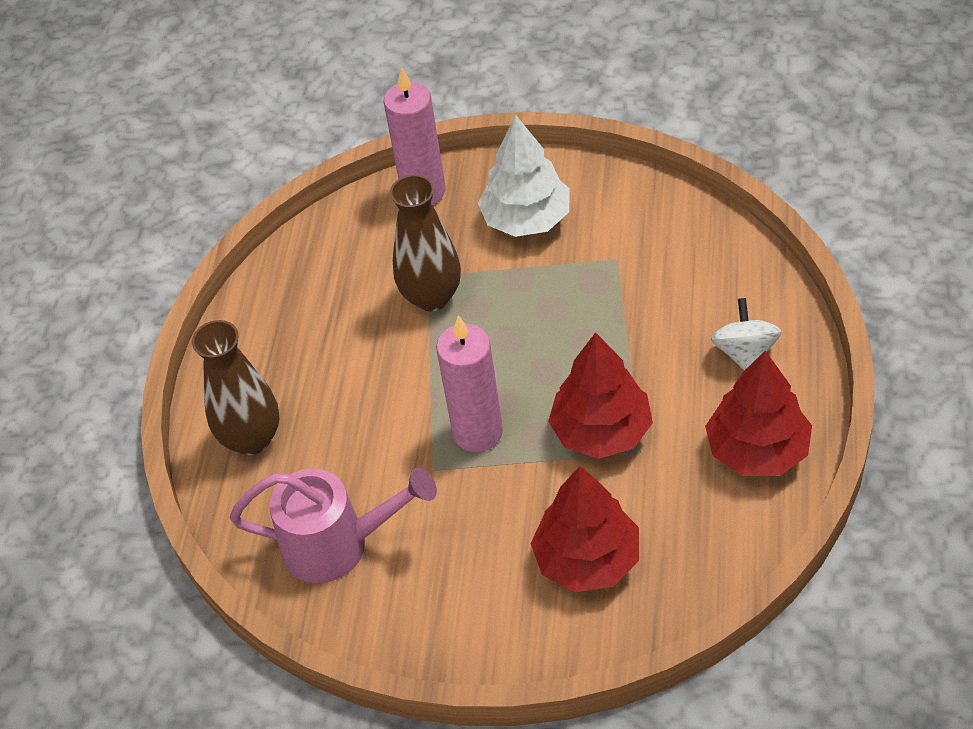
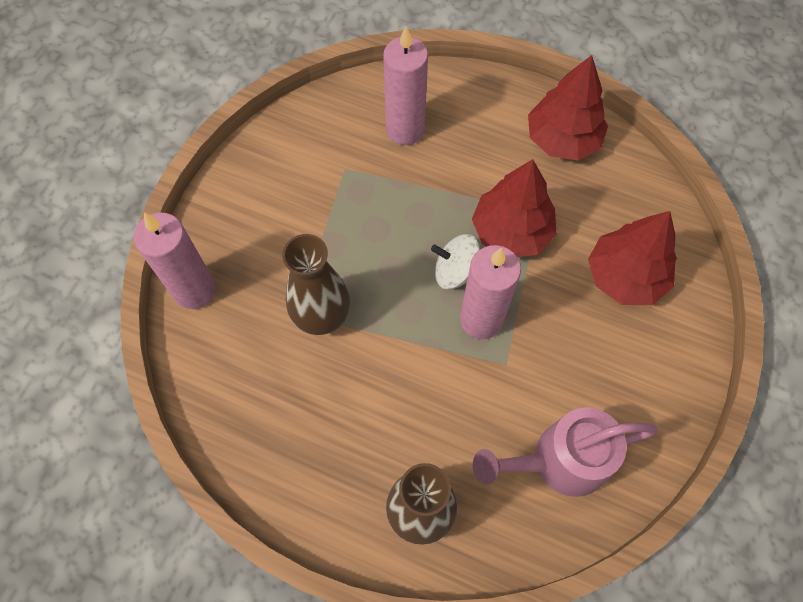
camera: 80 degrees left, 15 degrees up
pink watering can [230,467,437,583] -> pink watering can turned 120 degrees counterclockwise [473,407,658,497]
white tree [478,115,570,237] -> none
white spinning top [711,298,782,371] -> white spinning top moved to [431,234,480,289]
none -> pink candle [383,26,428,145]

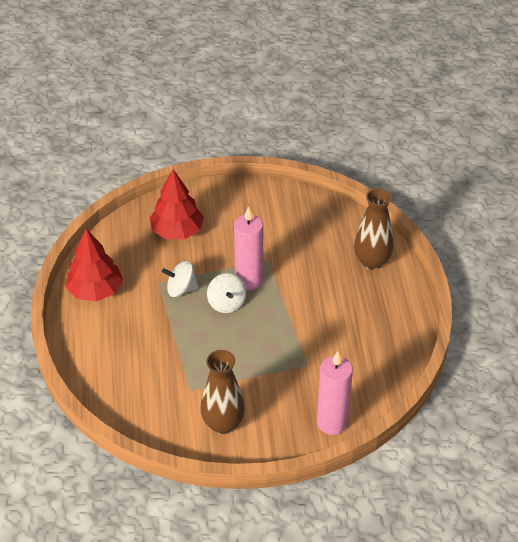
camera: 120 degrees left, 20 degrees down
brown vase [282,234,350,335] -> brown vase moved to [200,350,245,434]
pink candle [383,26,428,145] -> none
red tree [472,159,557,257] -> white spinning top [162,261,199,297]
pink watering can [473,407,658,497] -> none

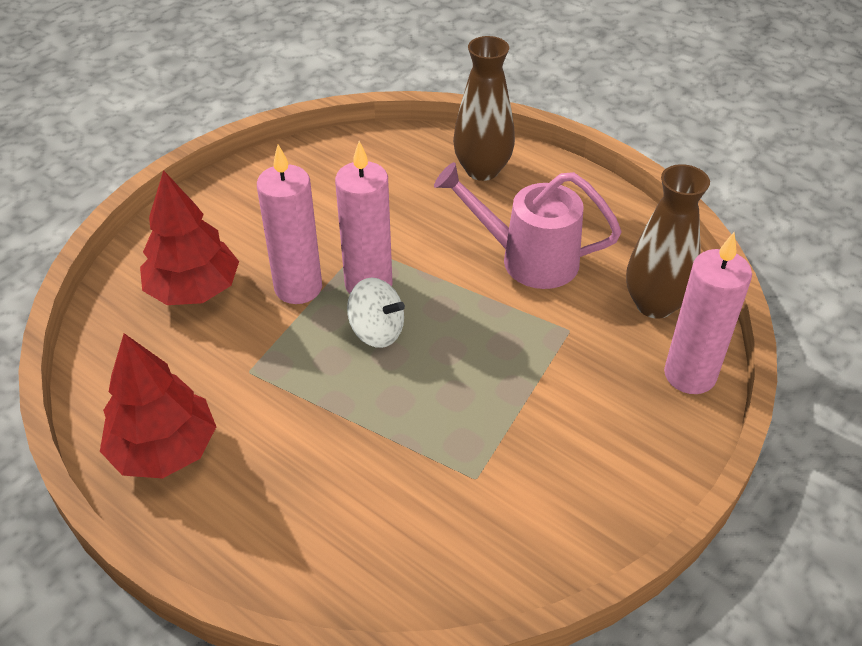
camera: 45 degrees left, 0 degrees up
white spinning top [162,261,199,297] -> none
brown vase [200,350,245,434] -> brown vase moved to [626,164,710,319]
none -> pink candle [257,145,322,304]
none -> pink watering can [434,162,622,289]

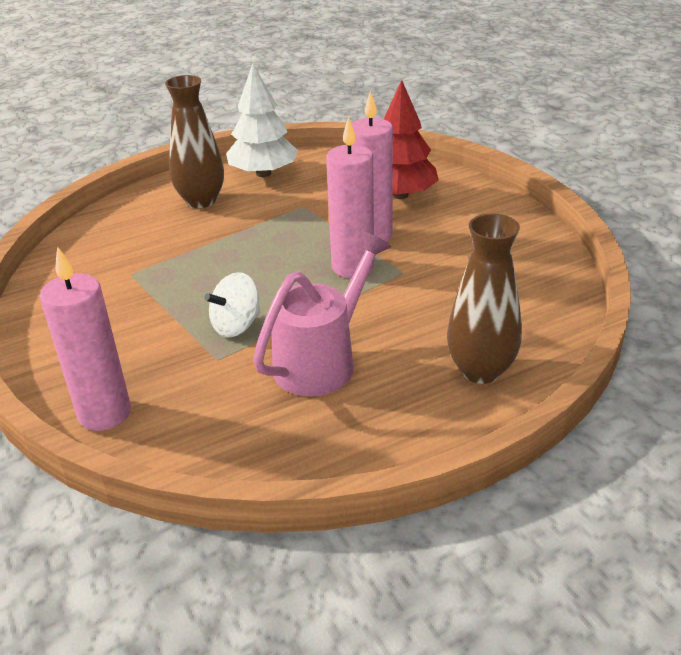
camera: 115 degrees right, 10 degrees down
red tree [100,333,216,478] -> white tree [226,63,298,177]
white spinning top [347,277,405,348] -> white spinning top moved to [204,272,261,337]
brown vase [626,164,710,319] -> brown vase moved to [165,75,224,208]

